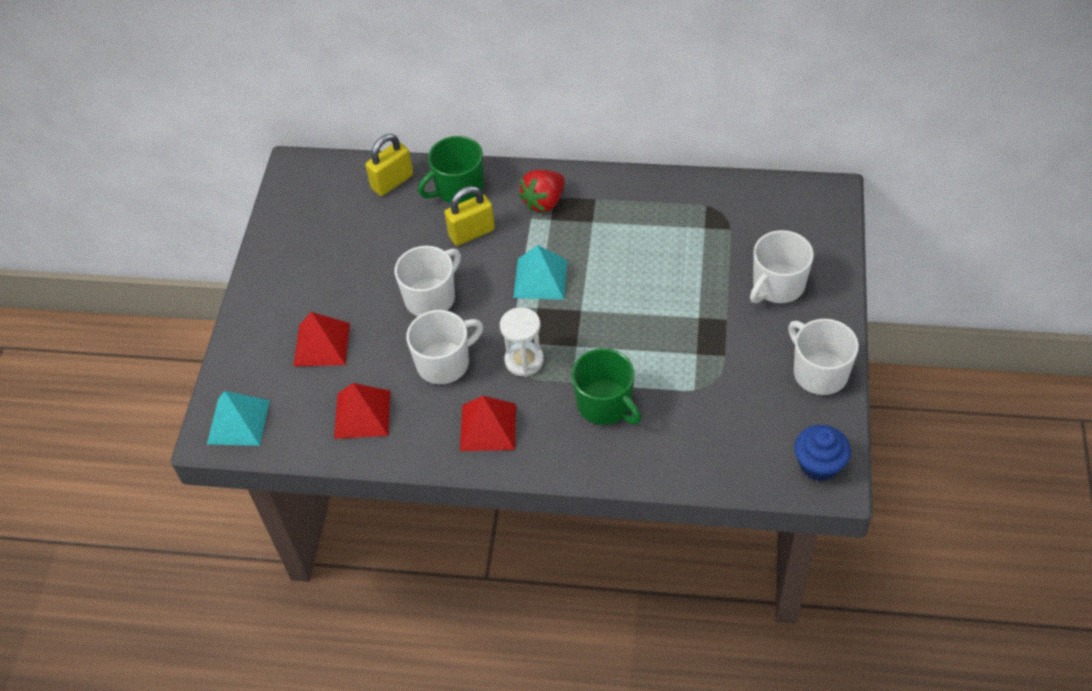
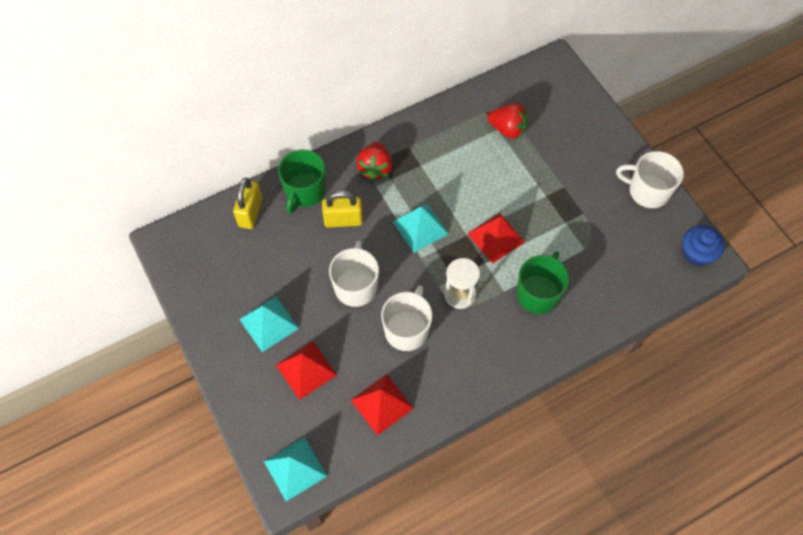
camera: 40 degrees left, 10 degrees up
yellow padlock [444,186,495,246] -> yellow padlock turned 60 degrees clockwise [322,191,363,228]
red pyramid [460,396,516,451] -> red pyramid moved to [467,213,525,264]
green mug [572,348,641,425] -> green mug turned 75 degrees counterclockwise [517,251,569,314]
white mug [750,230,814,303] -> none
none -> turquoise pyramid [239,296,299,352]
none -> red strawberry [487,103,528,139]

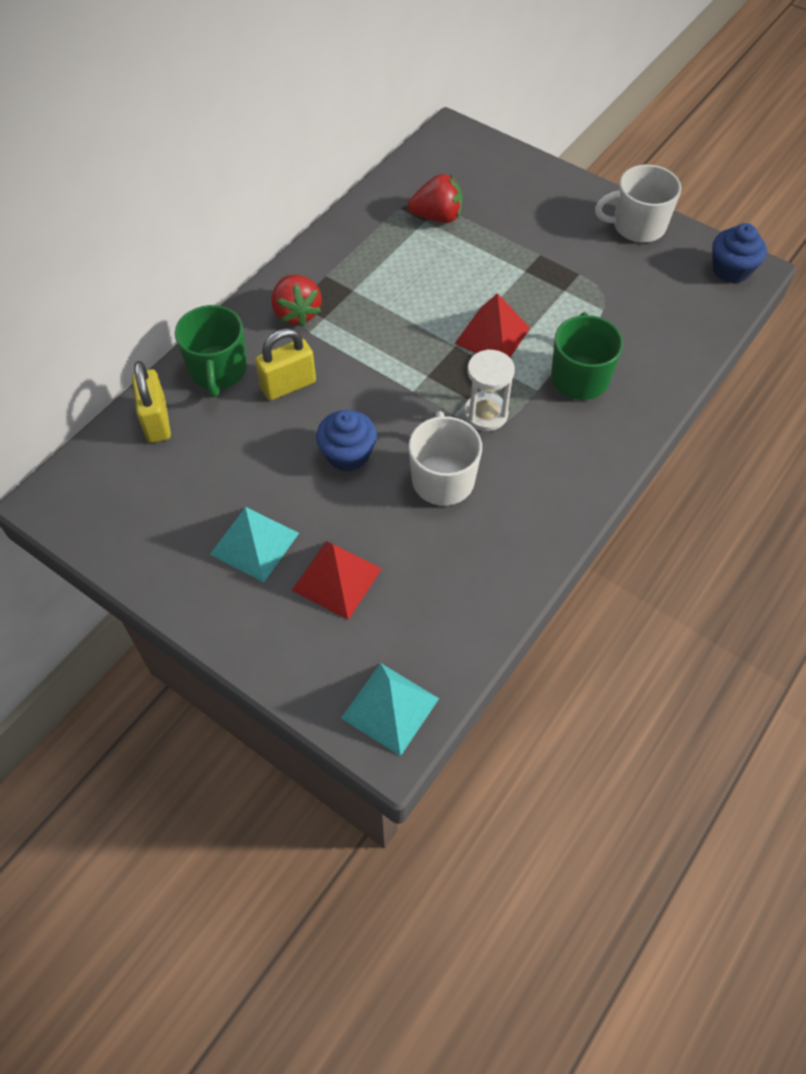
camera: 25 degrees left, 5 degrees down
white mug [329,241,379,307] -> blue cupcake [316,410,377,472]
red pyramid [351,374,414,436] -> none
turquoise pyramid [393,204,449,253] -> none

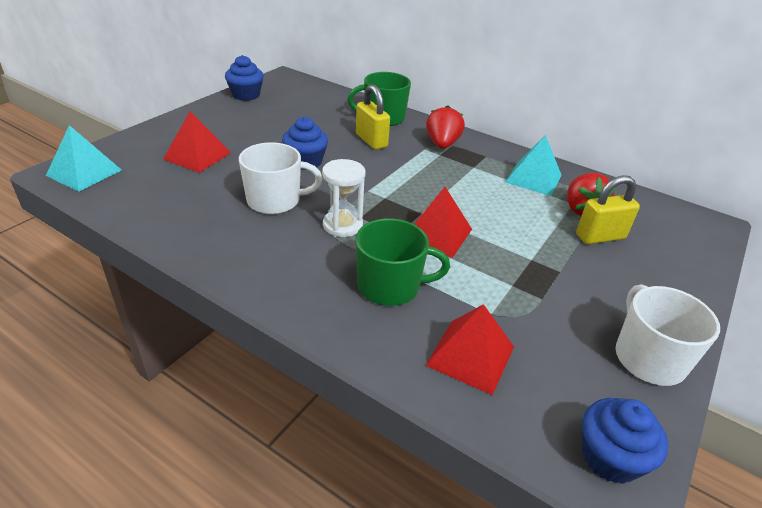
camera: 85 degrees right, 20 degrees down
yellow padlock [132,361,171,443] -> yellow padlock moved to [576,175,640,244]
turquoise pyramid [210,507,299,582] -> turquoise pyramid moved to [505,135,561,196]
red strawberry [271,275,321,326] -> red strawberry turned 120 degrees clockwise [426,105,465,149]
none -> blue cupcake [225,55,264,101]
none -> red pyramid [425,304,514,395]

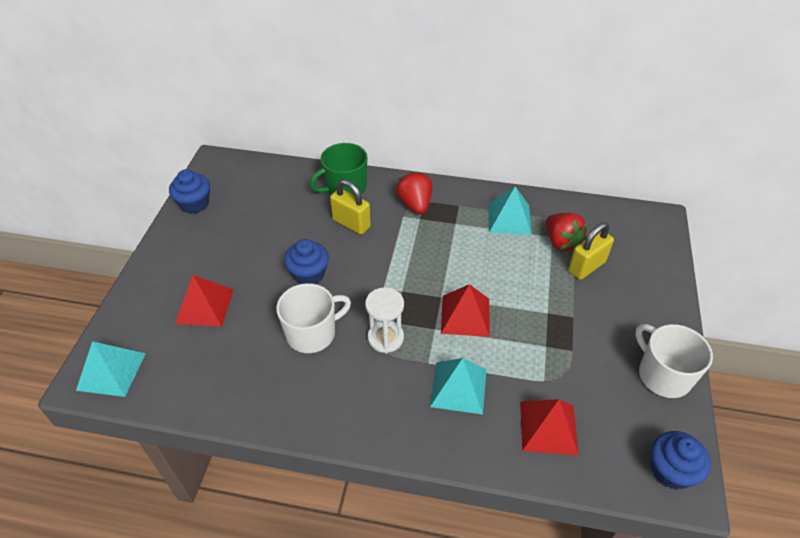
camera: 20 degrees left, 10 degrees up
green mug [355,218,450,306] -> turquoise pyramid [430,358,487,414]

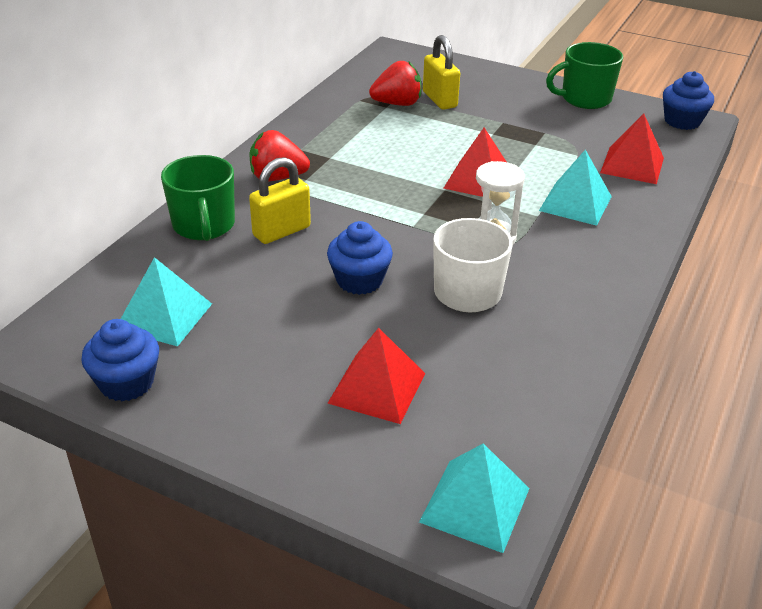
camera: 75 degrees left, 10 degrees down
turquoise pyramid [488,186,532,235] -> turquoise pyramid moved to [121,257,212,346]
white mug [635,324,713,398] -> green mug [546,42,623,109]

